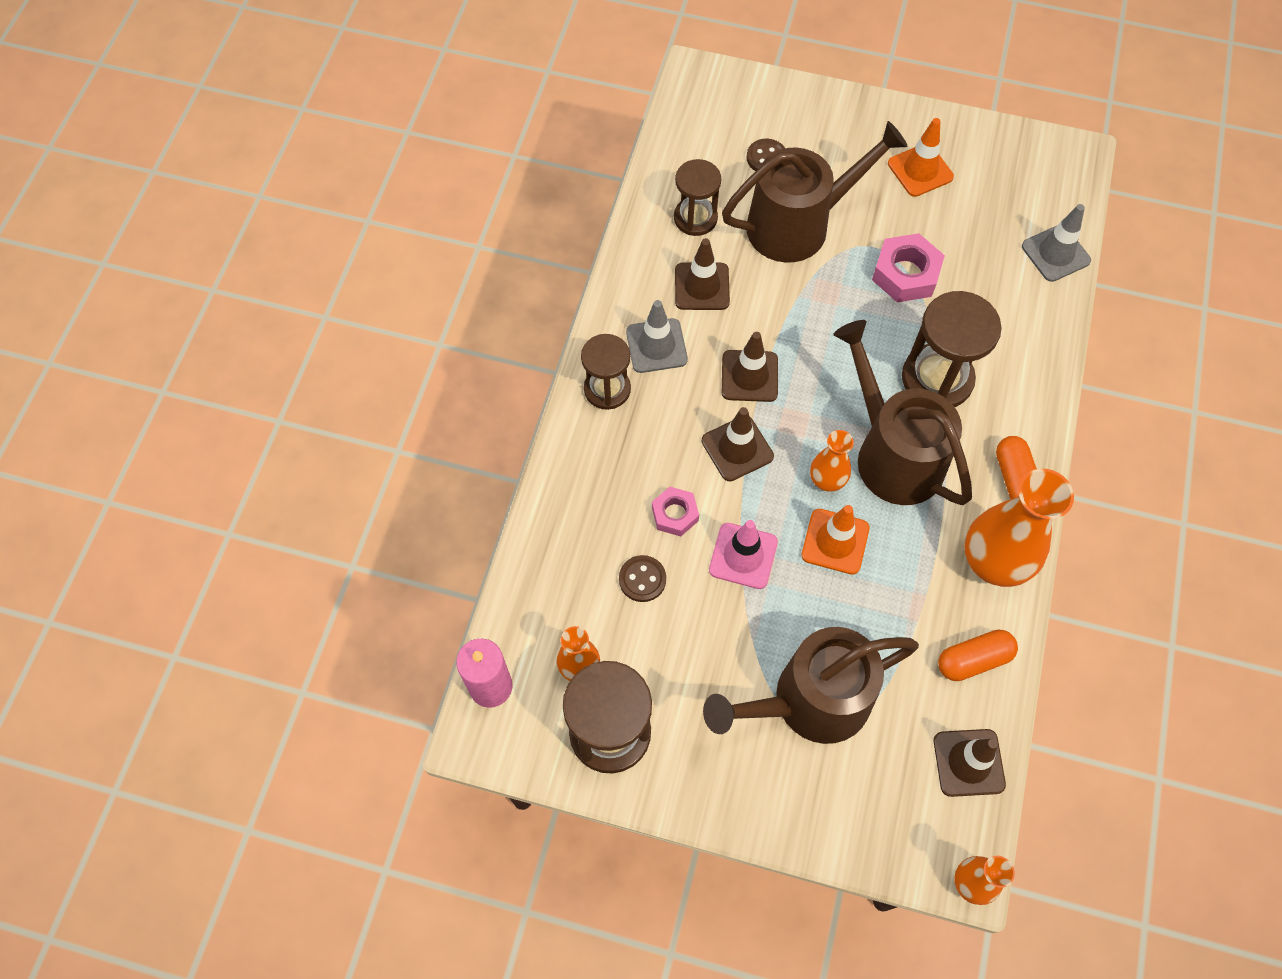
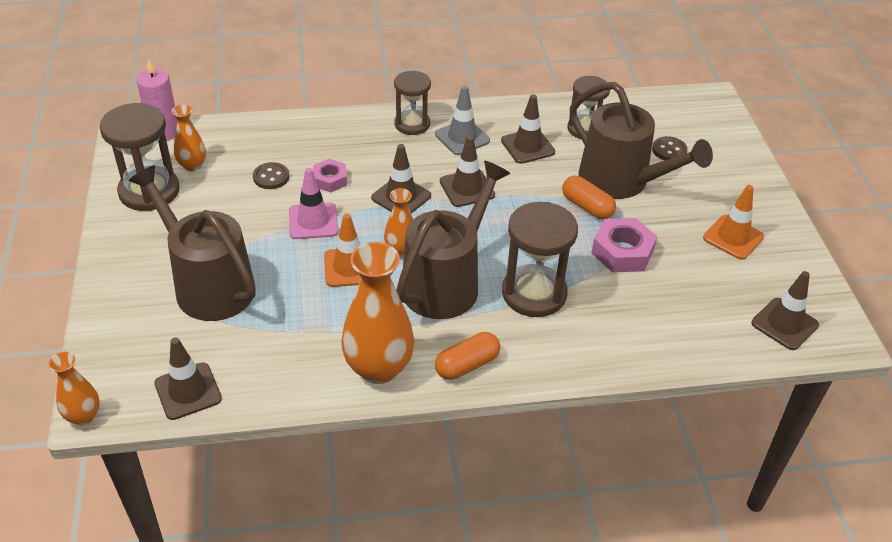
camera: 65 degrees right, 20 degrees down
orange capsule [938,629,1018,681] -> orange capsule moved to [562,176,616,219]
grey traffic cone [1022,204,1091,282] -> none
none -> brown traffic cone [751,271,819,350]

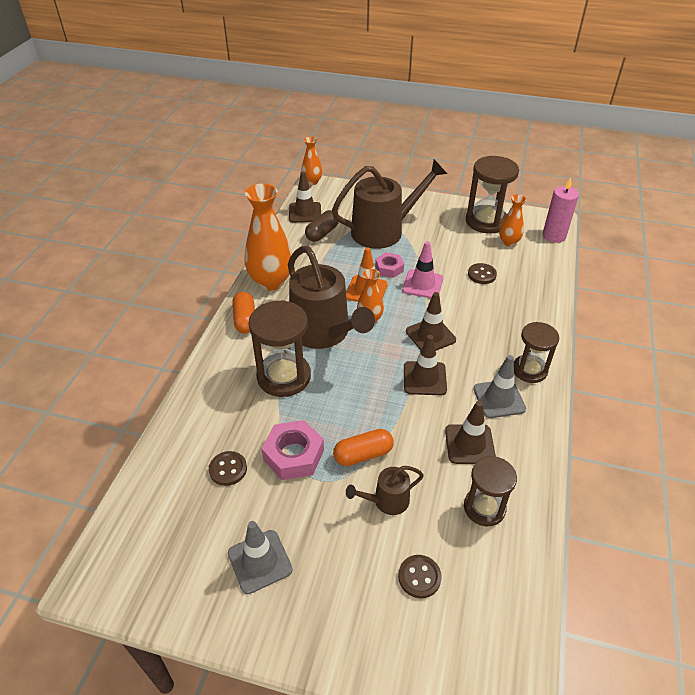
camera: 115 degrees right, 0 degrees up
pink nut [313,159,347,192] -> pink nut moved to [375,253,404,278]
brown watering can [570,82,713,199] -> brown watering can [346,466,424,515], size x0.47
orange traffic cone [703,185,764,260] -> grey traffic cone [228,521,293,594]
brown traffic cone [751,271,819,350] -> none
none -> brown button [209,451,247,486]
none -> brown capsule [305,210,339,242]

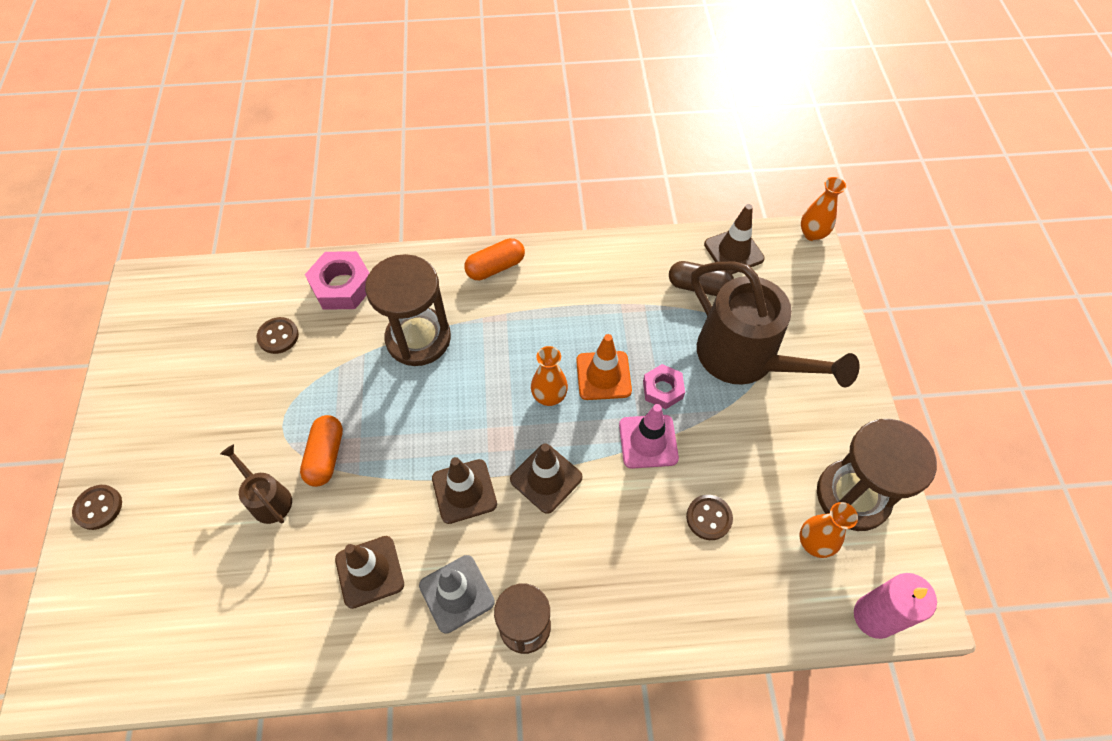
camera: 70 degrees right, 15 degrees up
grey traffic cone [228,521,293,594] -> none
orange vase [244,183,292,290] -> none
pink nut [261,420,324,480] -> pink nut moved to [305,251,369,310]
brown watering can [288,246,375,349] -> none
orange capsule [333,429,394,466] -> orange capsule turned 45 degrees clockwise [300,415,343,487]
brown button [398,555,442,598] -> brown button moved to [72,485,122,530]
brown hourglass [464,456,517,526] -> none

